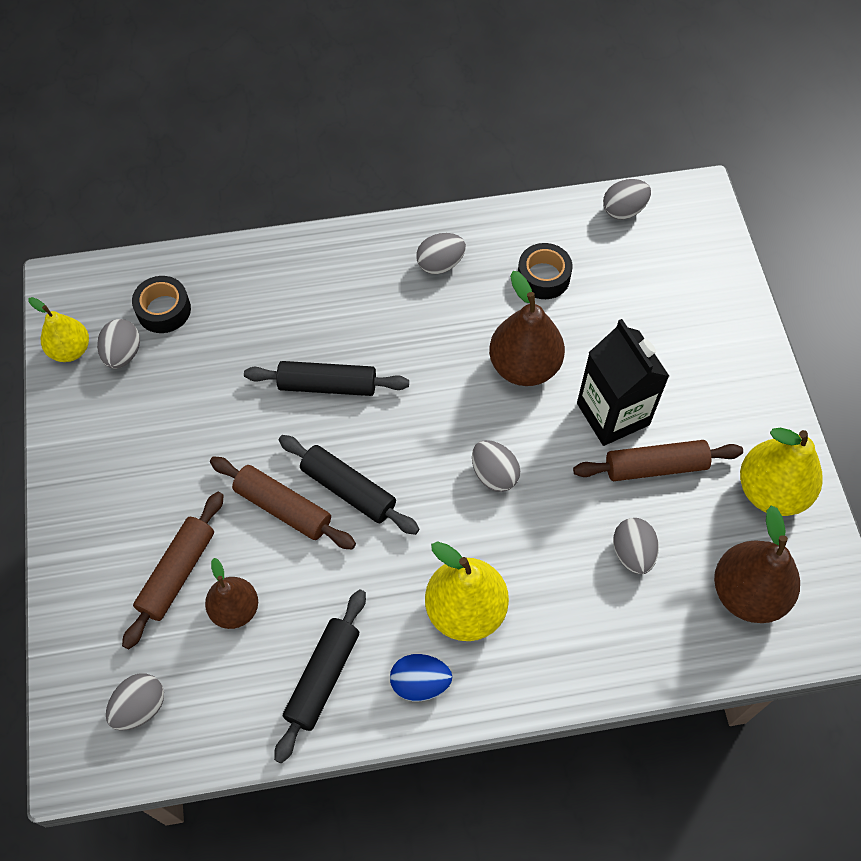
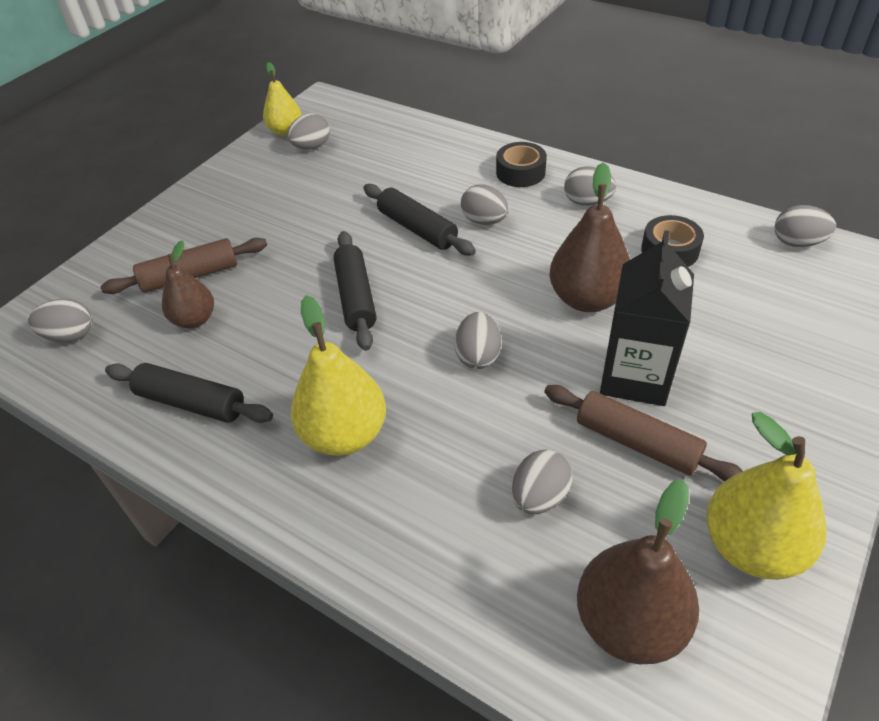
camera: 45 degrees right, 15 degrees down
black tape [132,276,191,333] -> black tape moved to [496,142,547,187]
brown rolling pin [210,456,356,550] -> none
black rolling pin [274,589,366,763] -> black rolling pin turned 45 degrees clockwise [105,363,273,423]
blue egg [390,654,452,701] -> none
none -> grey egg [461,184,509,225]

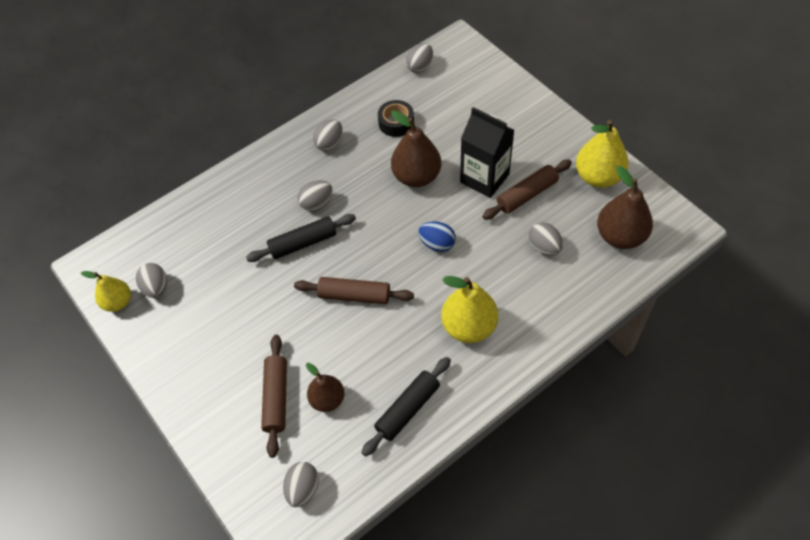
camera: 70 degrees left, 10 degrees up
black rolling pin [333,231,376,351] -> brown rolling pin [294,277,414,304]
grey egg [454,312,501,369] -> blue egg [418,222,456,252]
black tape [496,142,547,187] -> none

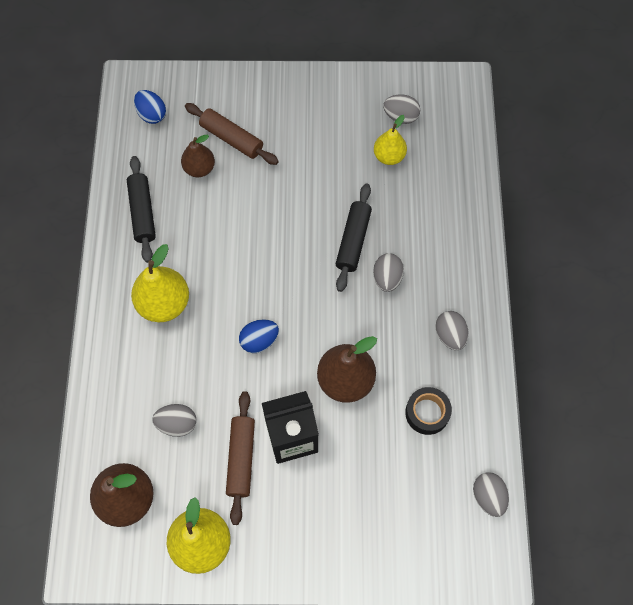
camera: 125 degrees right, 10 degrees up
yellow pear [81,271,131,312] -> yellow pear moved to [374,115,407,165]
grey egg [283,462,319,507] -> blue egg [134,90,166,124]
brown rolling pin [294,277,414,304] -> none

